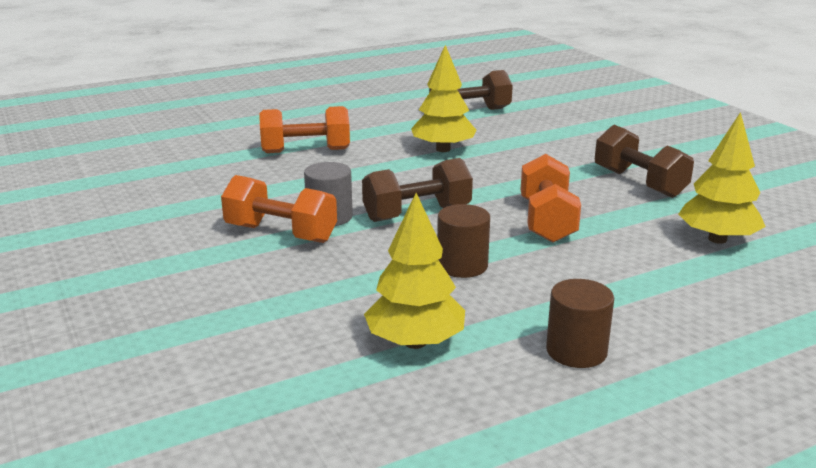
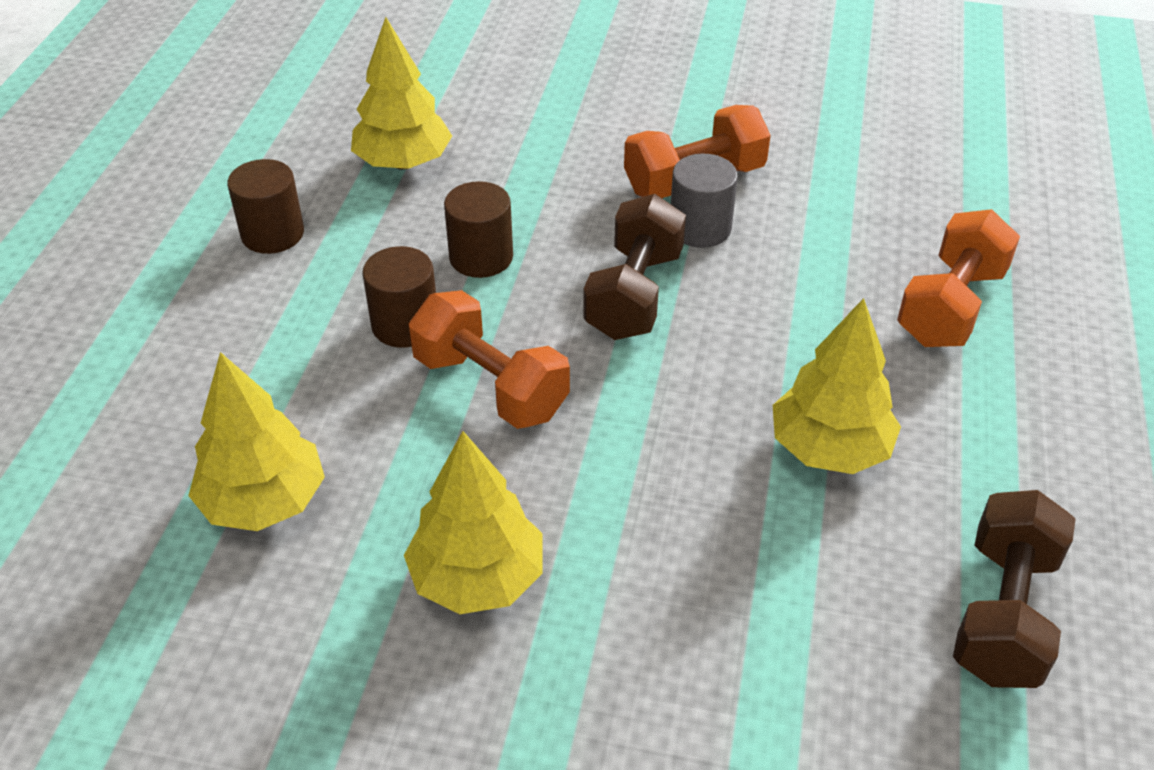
camera: 130 degrees right, 20 degrees up
brown dumbbell [595,125,694,198] -> yellow tree [404,431,543,614]
none -> brown cylinder [362,246,436,348]

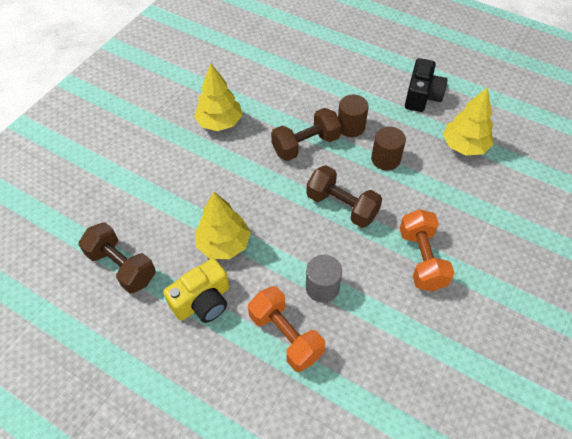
camera: 110 degrees right, 10 degrees up
yellow tree [188,352,325,531] -> none
brown cylinder [227,159,304,254] -> black camera [405,58,448,112]
orange dumbbell [409,290,570,429] -> brown dumbbell [271,108,341,161]
grey cylinder [671,154,738,248] -> grey cylinder moved to [306,255,342,303]
none -> yellow camera [163,258,229,323]

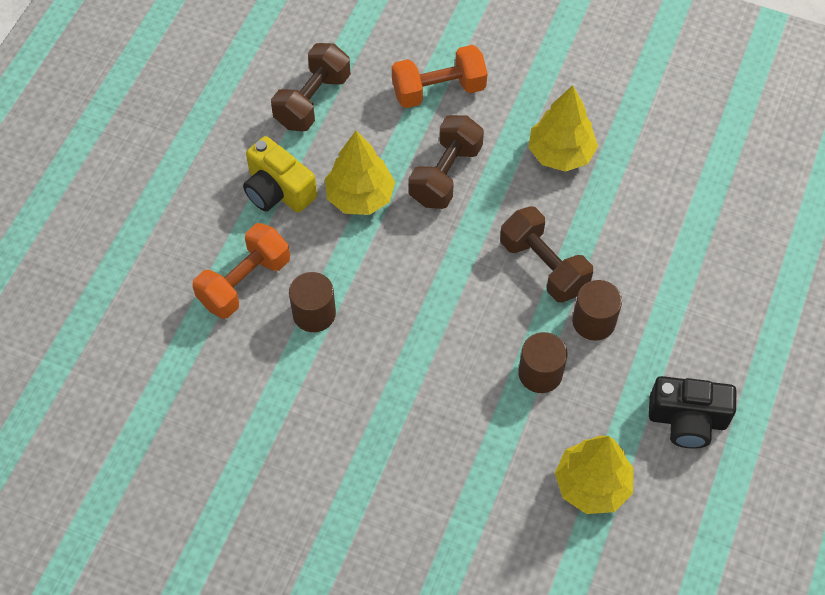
camera: 80 degrees right, 5 degrees up
brown dumbbell [306,165,382,228] -> brown dumbbell moved to [409,115,484,209]
grey cylinder [306,255,342,303] -> brown cylinder [289,272,336,332]
orange dumbbell [400,209,455,291] -> orange dumbbell moved to [392,45,487,108]

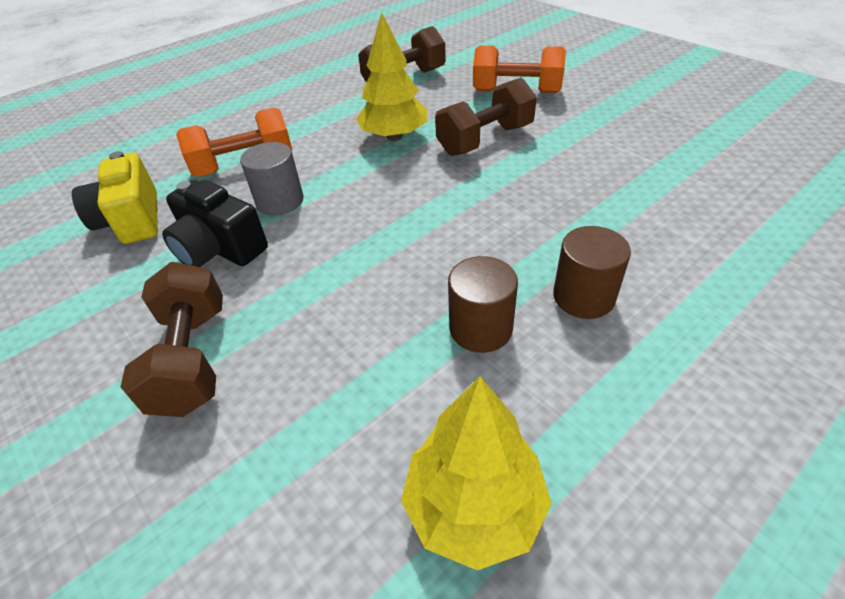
camera: 30 degrees right, 15 degrees down
yellow camera [243,136,317,213] -> yellow camera moved to [72,151,158,244]
brown cylinder [289,272,336,332] -> grey cylinder [240,142,304,216]
brown dumbbell [500,206,593,302] -> brown dumbbell moved to [120,262,223,417]
yellow tree [529,85,598,172] -> none
black camera [649,376,736,449] -> black camera moved to [162,180,268,267]

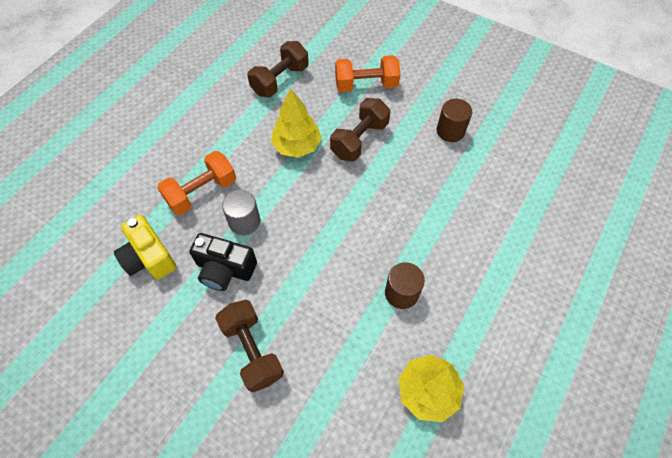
camera: 20 degrees left, 15 degrees up
brown cylinder [553,226,631,319] -> brown cylinder moved to [437,99,472,142]

